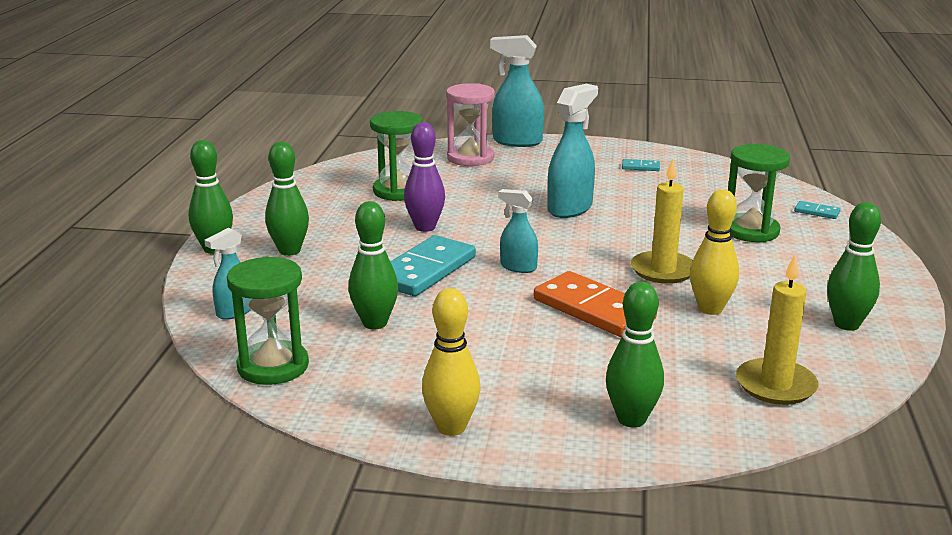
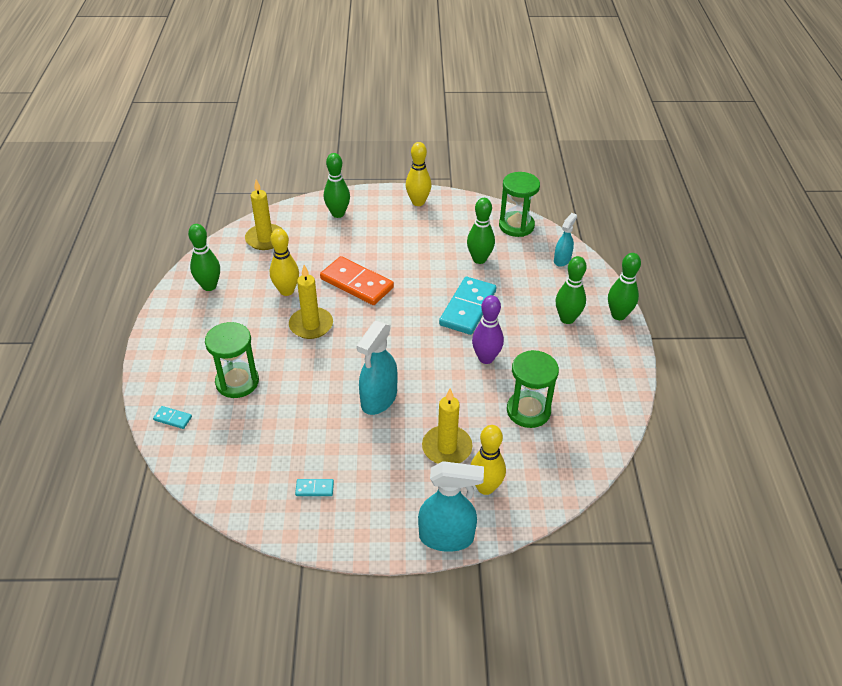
camera: 170 degrees right, 20 degrees up
pink hourglass [446,83,495,166] -> yellow bowling pin [471,425,506,495]
turquoise spray bottle [498,189,538,273] -> none
none -> yellow candle [422,388,472,464]

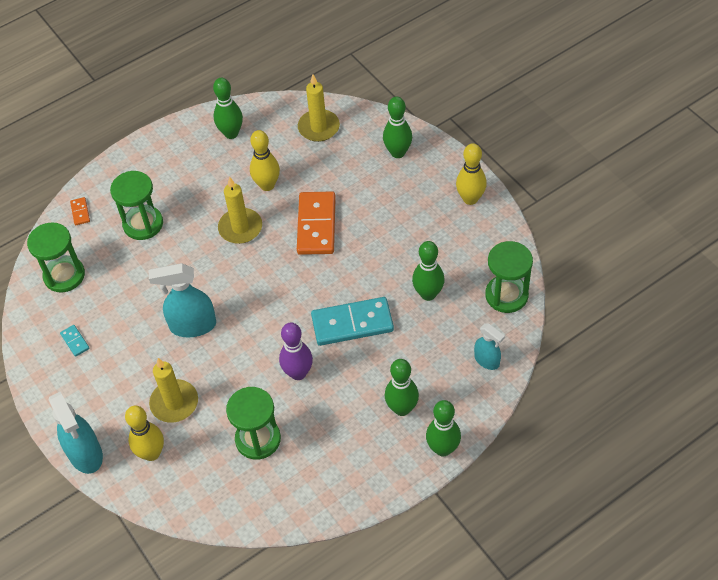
camera: 60 degrees right, 10 degrees up
turquoise domino [153,406,192,429] -> orange domino [70,197,90,225]
turquoise spray bottle [554,213,577,267] -> turquoise spray bottle turned 45 degrees clockwise [474,324,505,370]
none -> green hourglass [27,222,85,293]

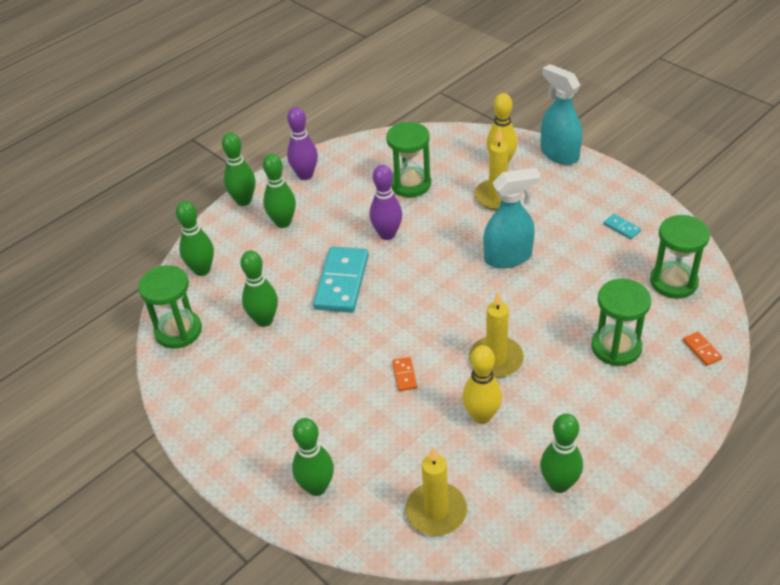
camera: 170 degrees right, 10 degrees down
orange domino [297,191,336,255] -> orange domino [392,357,417,391], size x0.43
turquoise domino [311,297,394,346] -> turquoise domino turned 60 degrees counterclockwise [313,246,369,313]
yellow bowling pin [456,143,487,205] -> none
turquoise spray bottle [474,324,505,370] -> green bowling pin [176,201,214,276]
none -> purple bowling pin [287,107,318,180]

